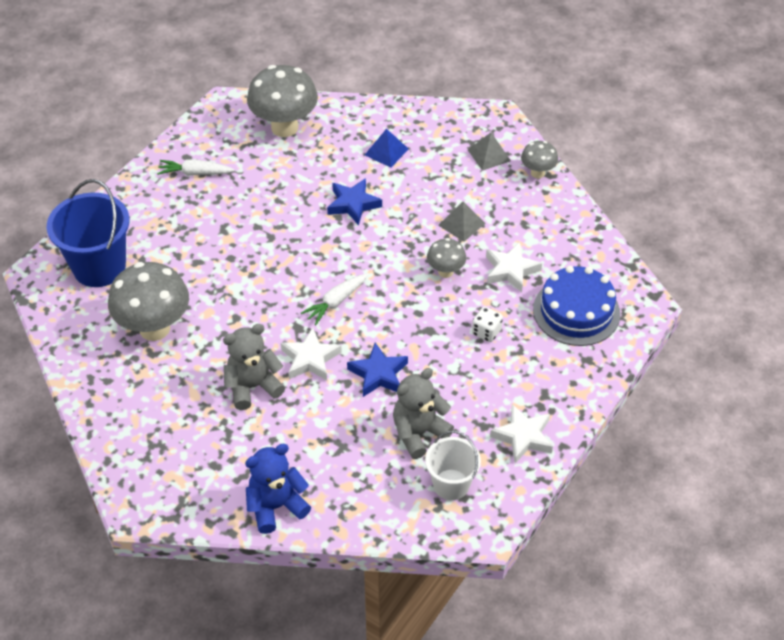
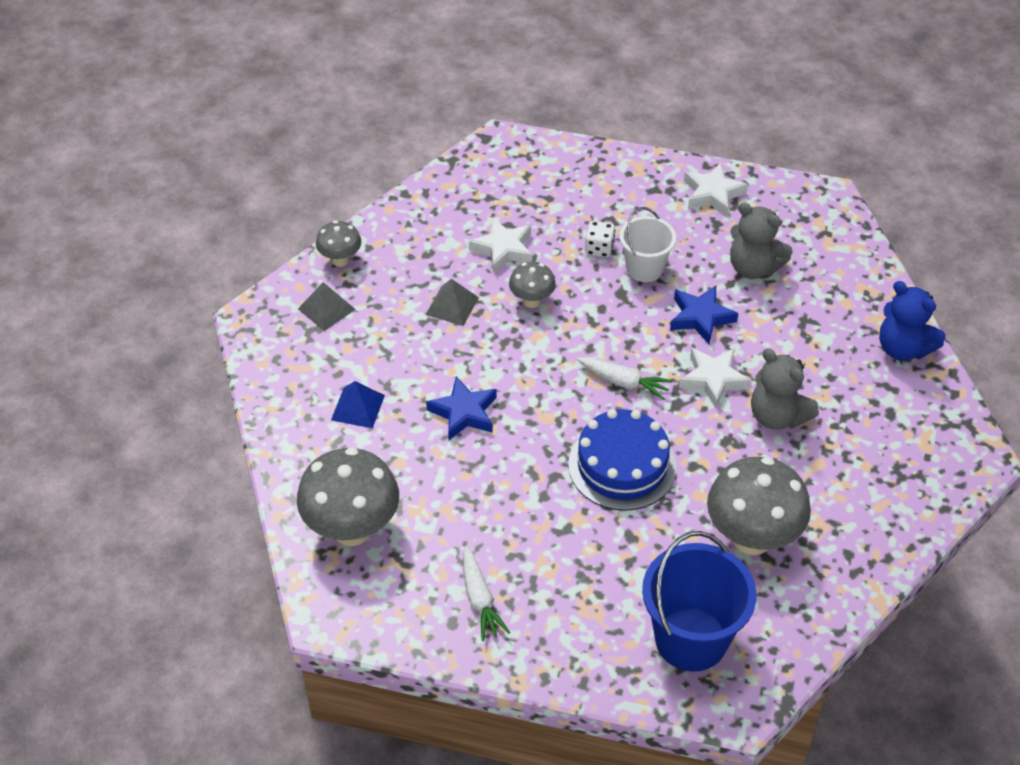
camera: 110 degrees left, 0 degrees up
white bucket [425,431,481,500] -> white bucket moved to [620,207,676,282]
blue cake [533,266,620,346] -> blue cake moved to [568,409,677,511]

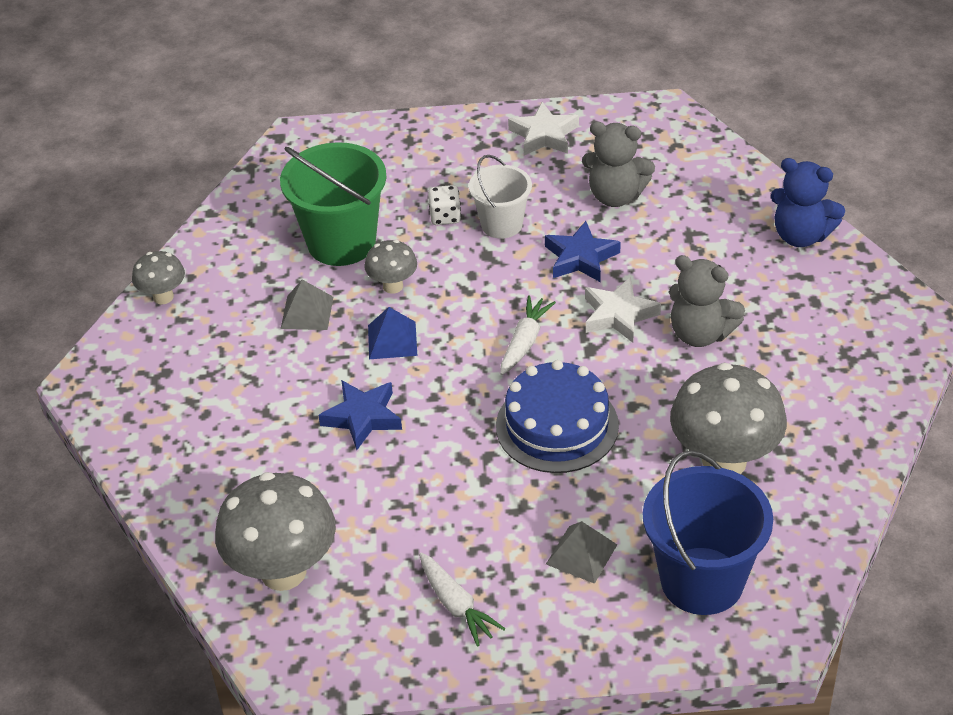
camera: 15 degrees left, 5 degrees down
grey pyramid [298,282,356,331] -> grey pyramid moved to [546,521,617,584]
blue pyramid [331,381,385,428] -> blue pyramid moved to [368,307,417,359]
white star [469,217,532,274] -> green bucket [280,142,386,266]
white carrot [576,357,673,400] -> white carrot turned 75 degrees counterclockwise [500,295,556,375]

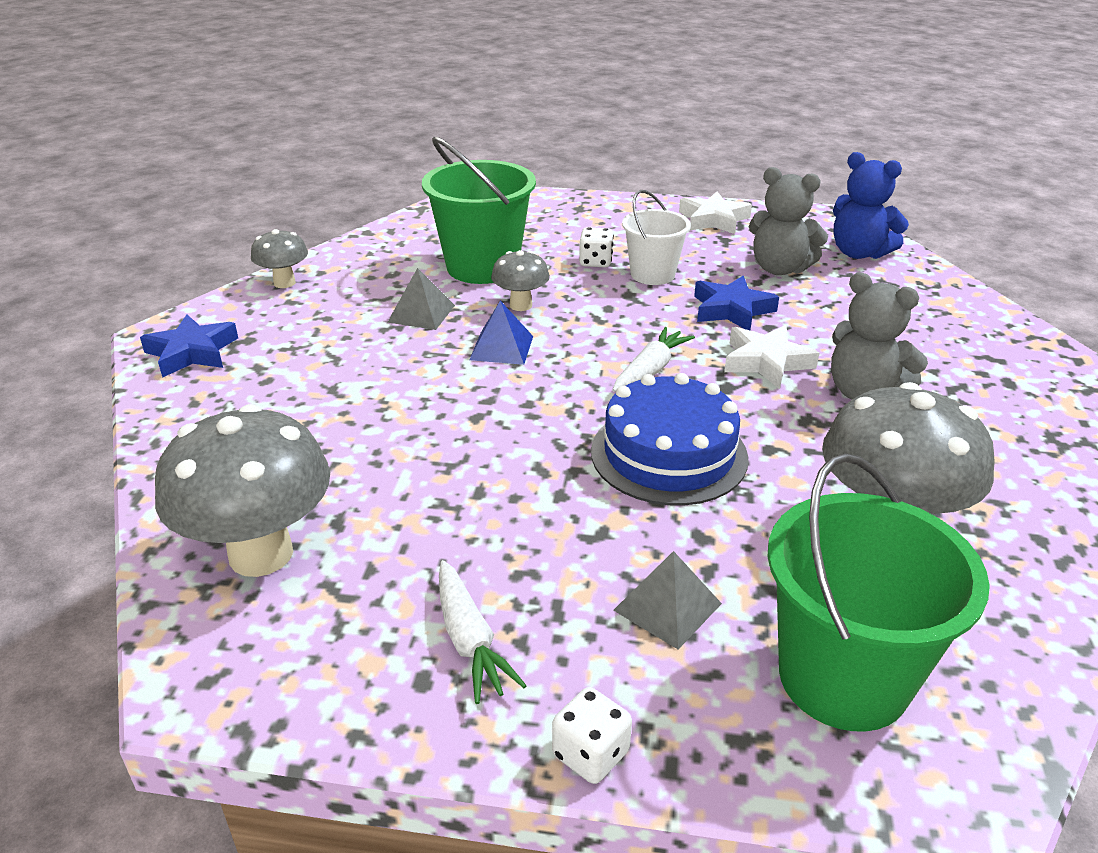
camera: 10 degrees right, 10 degrees down
blue star [318,380,402,450] -> blue star moved to [140,315,238,378]
blue bucket [643,450,773,615] -> green bucket [768,453,990,732]
blue teddy bear [771,158,845,247] -> blue teddy bear moved to [833,152,909,259]
none -> white dice [552,687,632,784]

